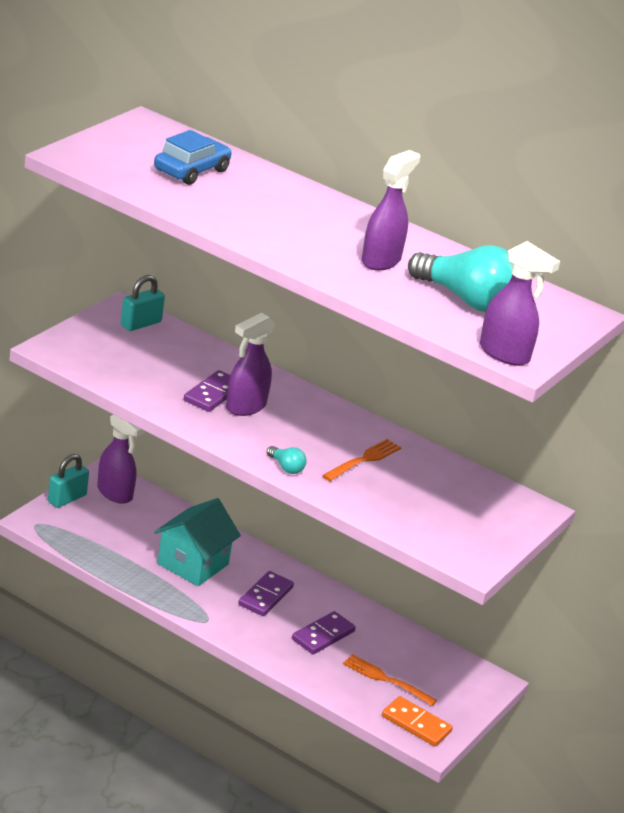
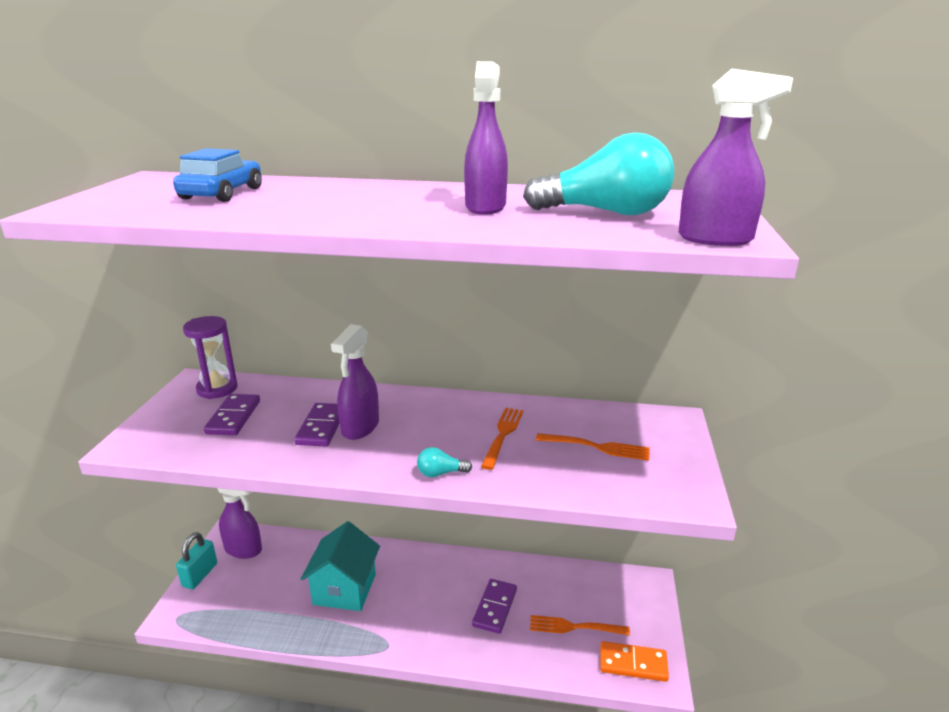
camera: 20 degrees left, 5 degrees down
turquoise padlock [121,275,165,331] -> purple hourglass [183,316,238,399]
purple domino [238,571,294,616] -> purple domino moved to [204,394,260,435]
turquoise light bulb [267,446,307,474] -> turquoise light bulb turned 150 degrees clockwise [417,447,472,477]
none -> orange fork [536,433,650,461]

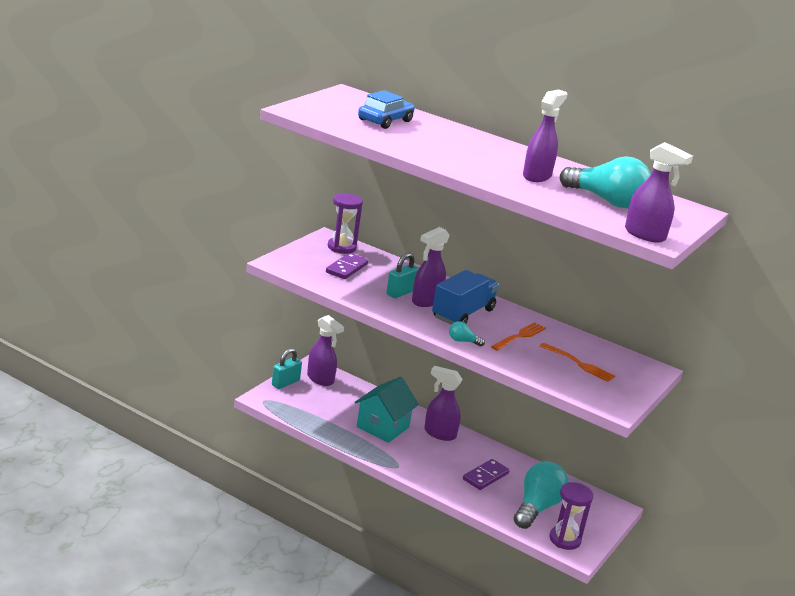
camera: 20 degrees right, 0 degrees up
purple domino [294,403,340,447] -> turquoise padlock [386,253,419,298]
orange fork [530,615,630,636] -> turquoise light bulb [514,461,569,529]
orange domino [600,641,669,682] -> purple hourglass [549,482,593,550]
none -> purple spray bottle [424,366,463,441]
none -> blue truck [432,270,499,325]

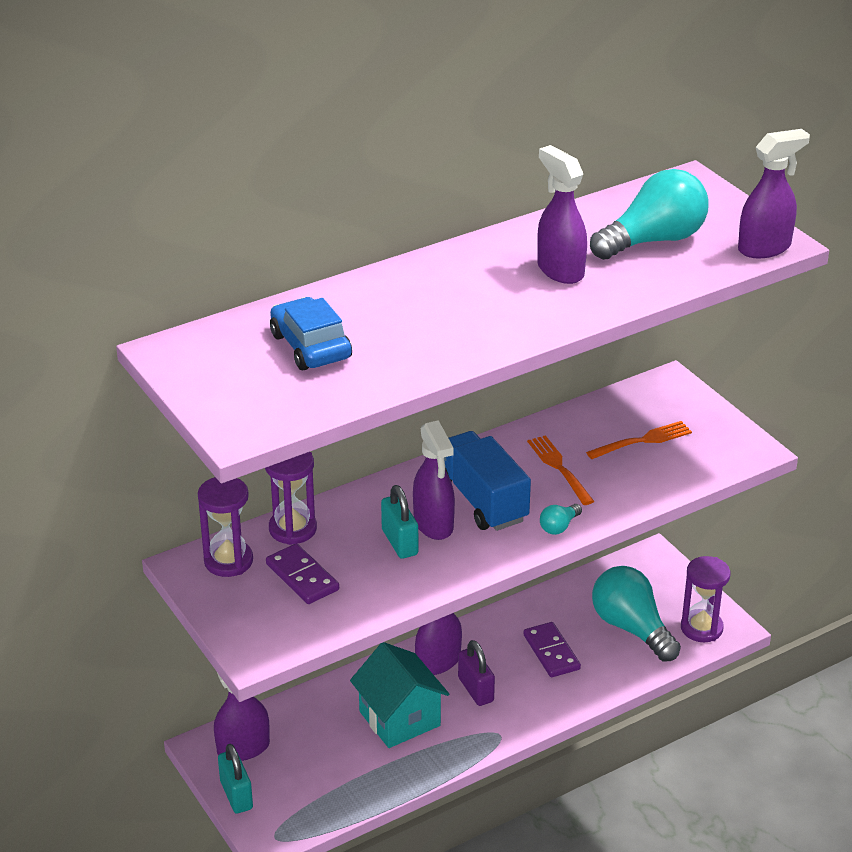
camera: 60 degrees left, 10 degrees up
none -> purple hourglass [265,452,317,545]
none -> purple padlock [458,640,495,706]

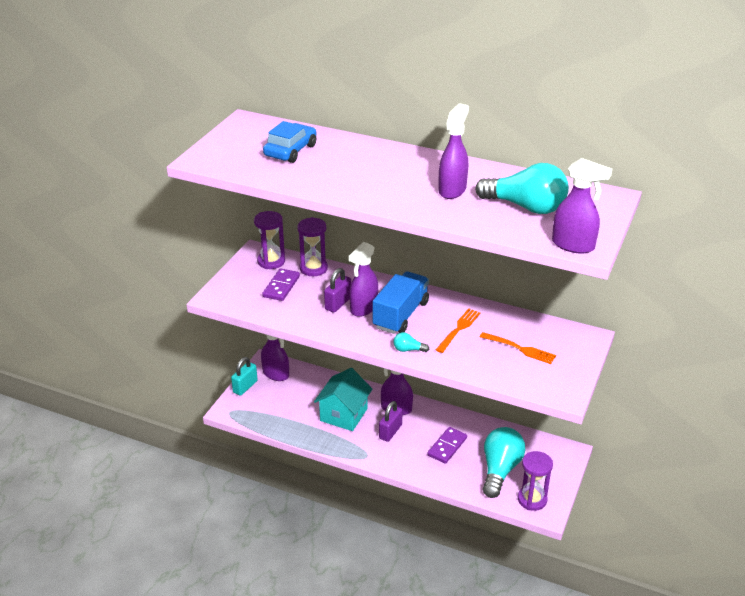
camera: 55 degrees right, 0 degrees up
turquoise padlock [381,485,418,559] -> purple padlock [324,268,351,313]

